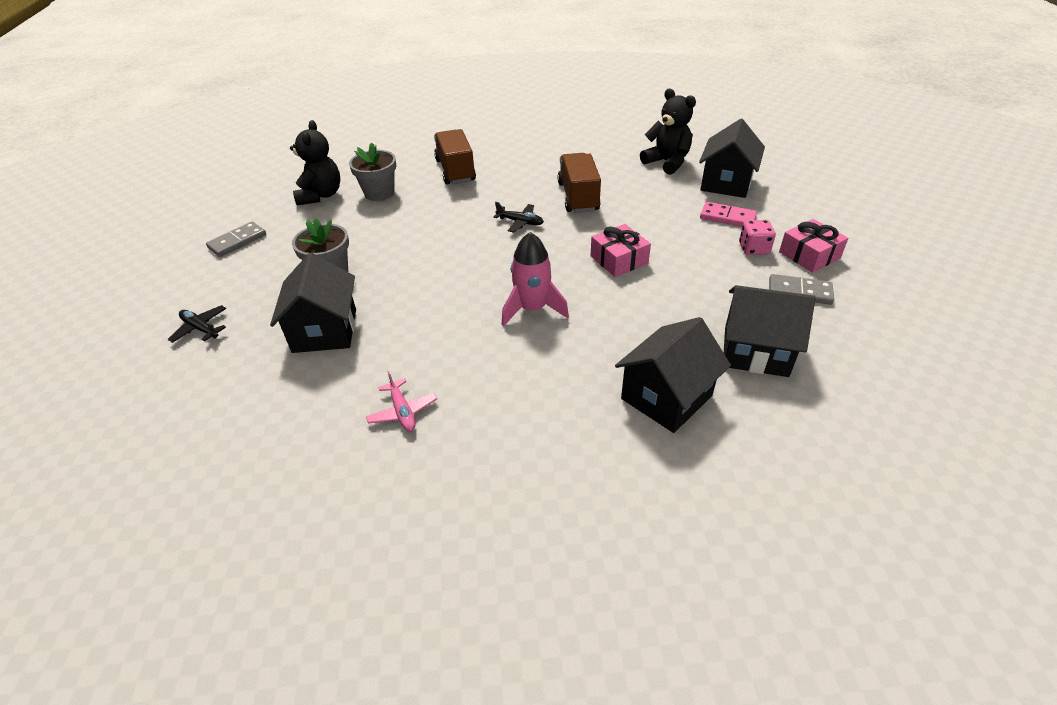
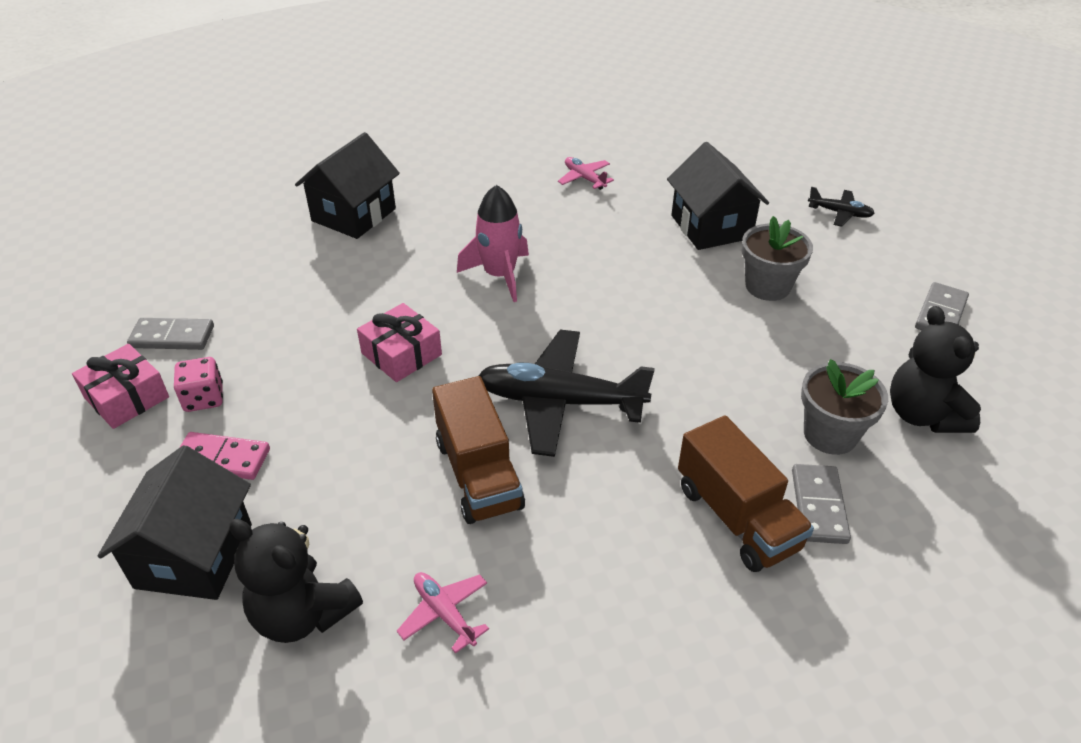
camera: 165 degrees right, 0 degrees up
black plane [494,202,544,233] -> black plane [478,330,655,457], size x2.10
black house [724,285,815,377] -> none
none -> pink plane [397,572,489,654]
none -> grey domino [792,464,851,544]

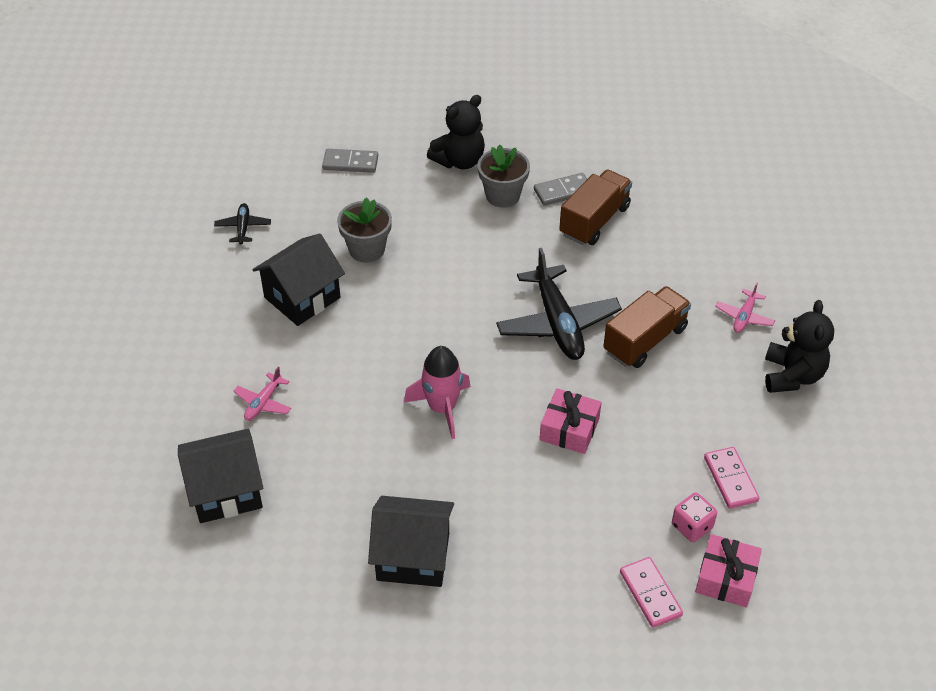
camera: 115 degrees left, 5 degrees up
black house [97,445,252,600] -> black house moved to [178,429,263,523]
grey domino [127,318,214,350] -> pink domino [620,557,683,628]

